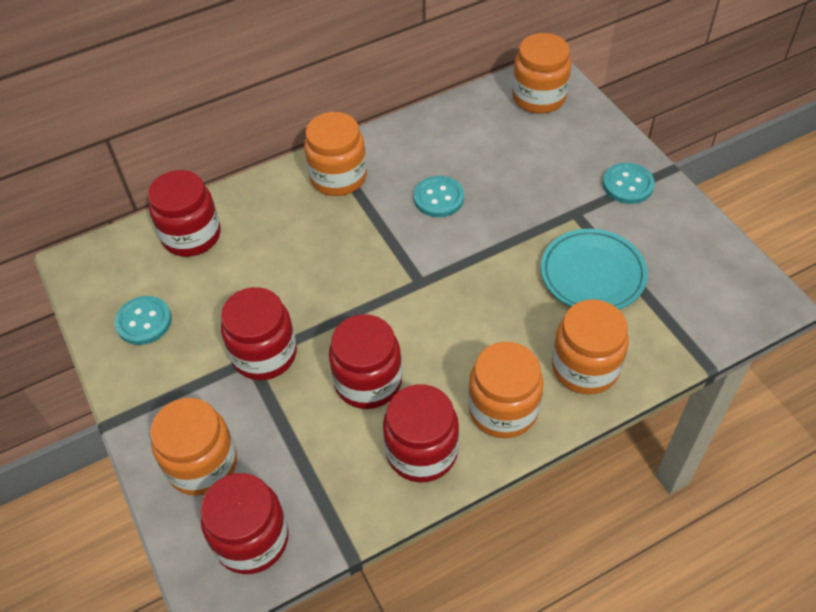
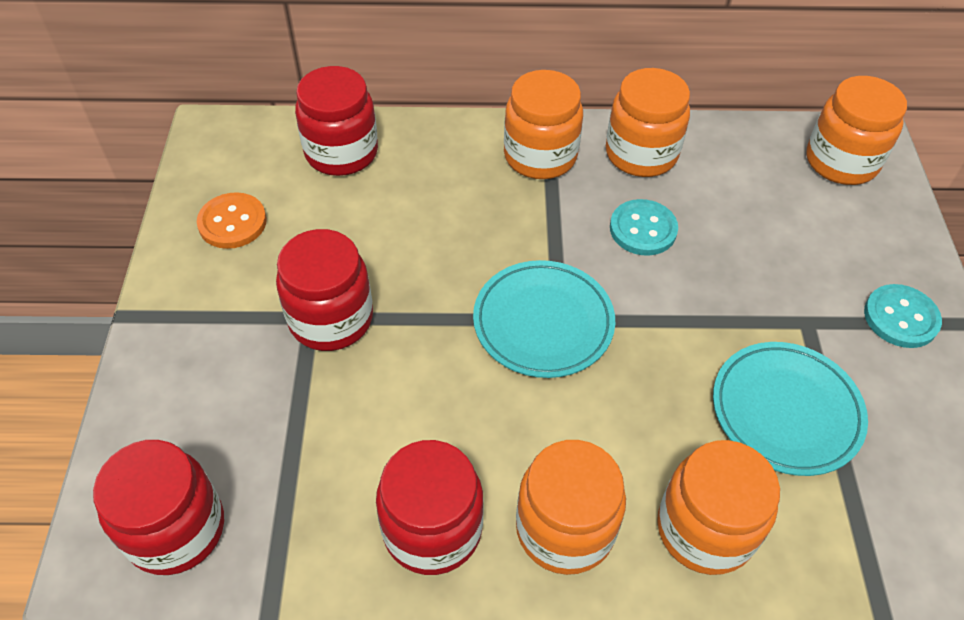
camera: 25 degrees right, 0 degrees up
turquoise button [114,296,172,345] -> orange button [197,192,267,249]
orange jar [150,398,237,496] -> orange jar moved to [606,68,690,177]
red jar [329,314,402,409] -> none
none -> turquoise plate [473,260,615,378]

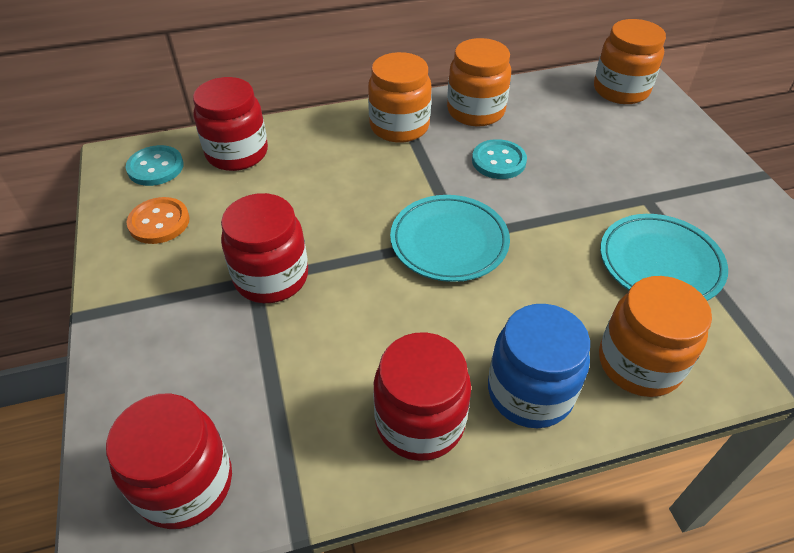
camera: 15 degrees left, 5 degrees down
orange jar [516,440,626,575] -> blue jar [488,304,590,428]
turquoise button [864,284,942,348] -> turquoise button moved to [126,145,184,186]

